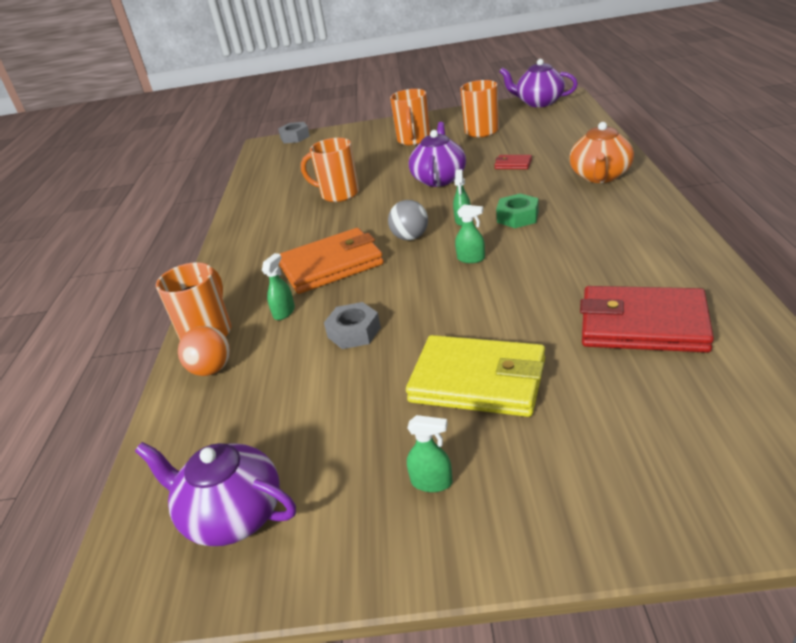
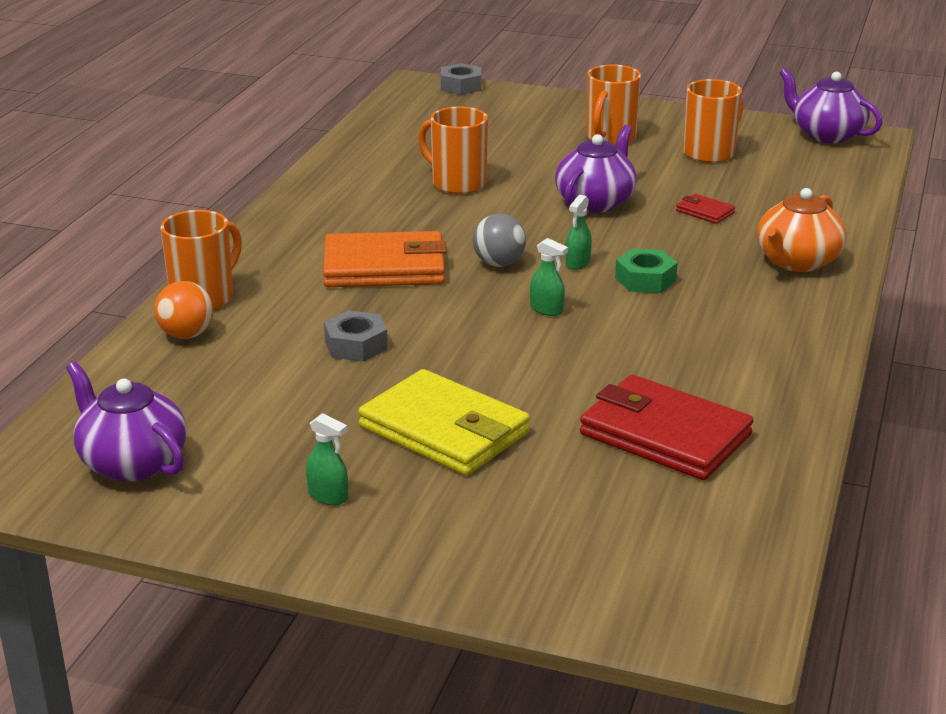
camera: 15 degrees right, 5 degrees down
green spray bottle [262,253,295,320] -> none

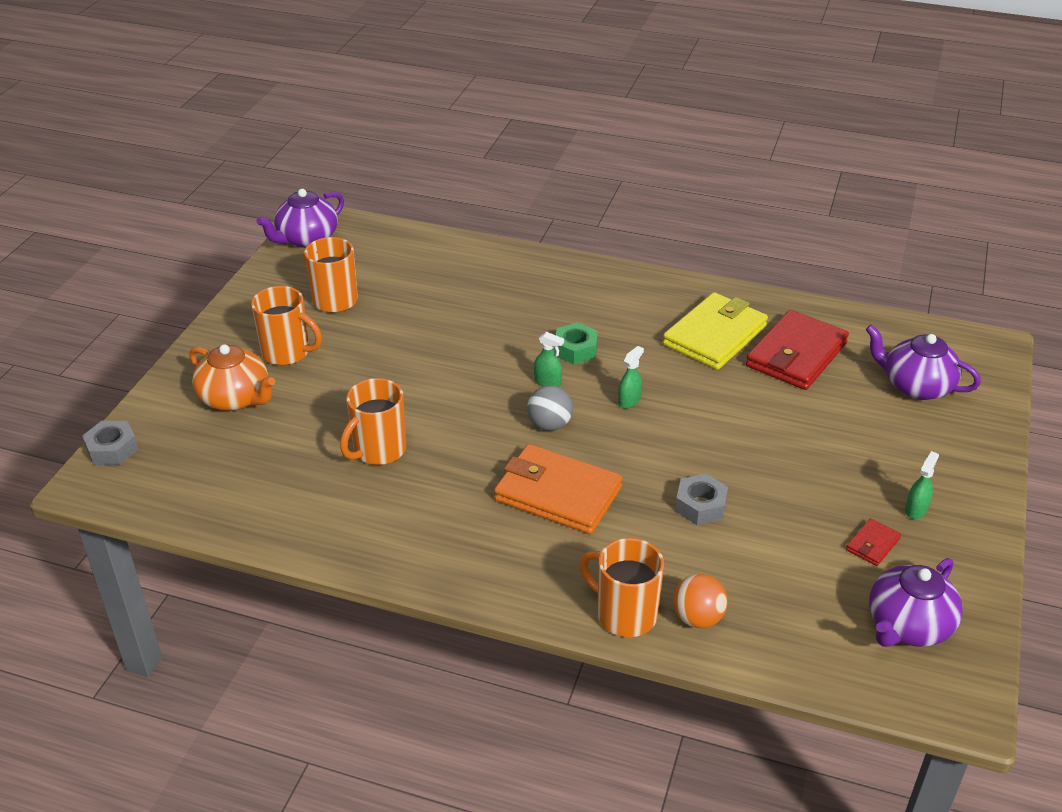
camera: 90 degrees left, 10 degrees up
orange wallet [323,231,447,287] -> orange wallet turned 60 degrees counterclockwise [494,444,623,534]
yellow wallet [358,369,530,475] -> yellow wallet moved to [663,292,768,370]
purple teapot [555,125,637,213] -> purple teapot moved to [865,325,981,400]
red wallet [676,194,735,224] -> red wallet moved to [846,518,901,566]
orange teapot [757,188,847,272] -> orange teapot moved to [190,344,275,411]

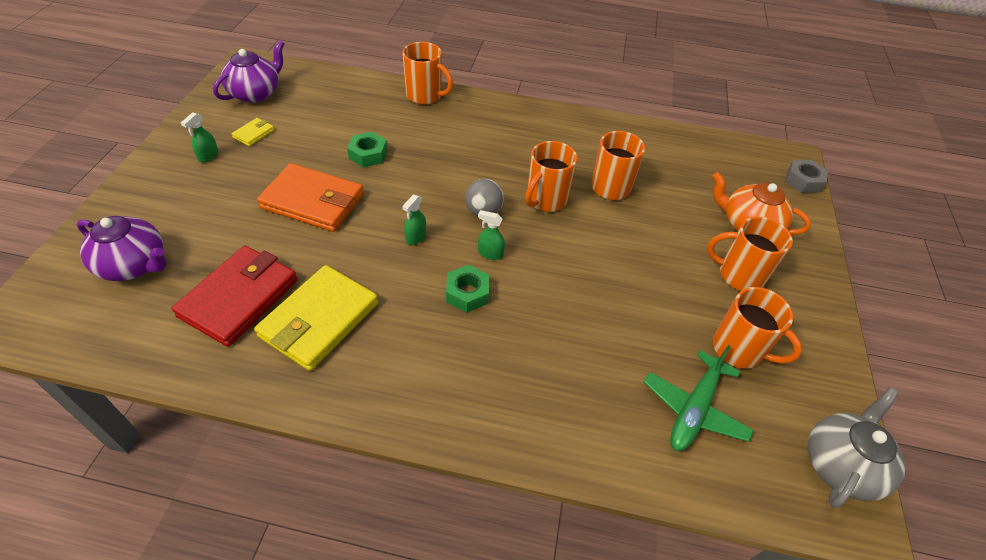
camera: 170 degrees right, 10 degrees up
purple teapot [256,189,344,248] -> grey teapot [808,387,905,508]
orange wallet [494,444,623,534] -> orange wallet moved to [257,163,364,232]
orange ball [673,574,728,628] -> none
grey nut [675,474,728,525] -> green nut [347,132,388,167]
red wallet [846,518,901,566] -> yellow wallet [231,118,274,146]
none -> orange mug [525,141,577,212]
none -> green plane [644,345,754,451]

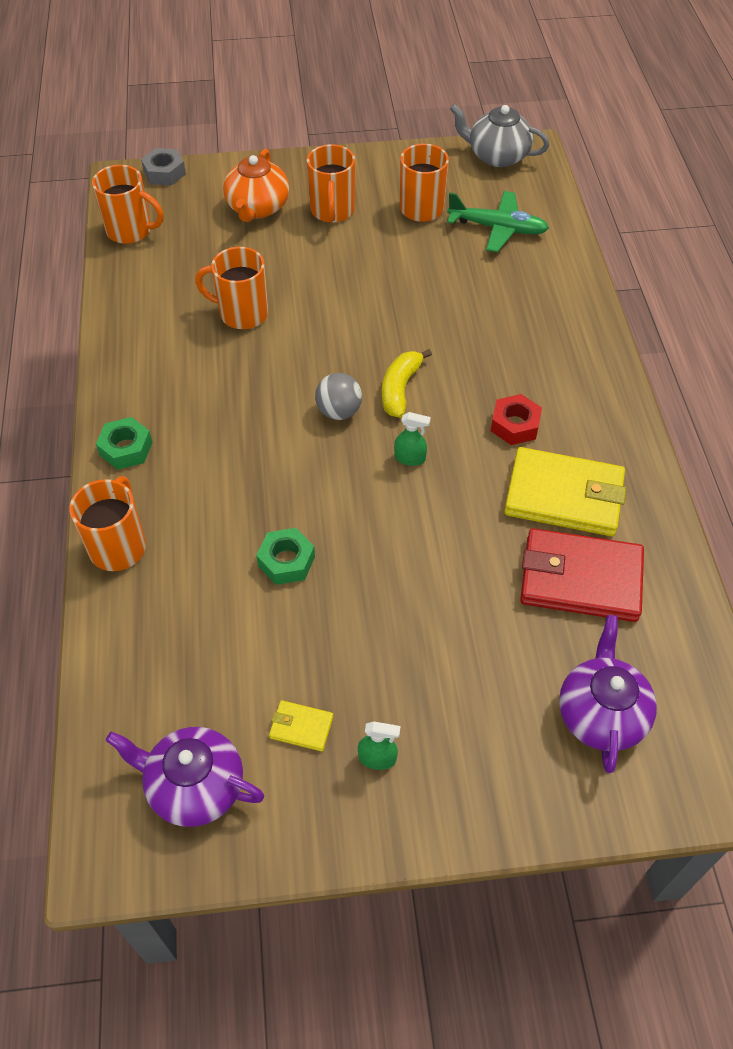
camera: 105 degrees left, 5 degrees up
orange wallet [257,163,364,232] -> none
green nut [446,265,489,313] -> green nut moved to [96,417,153,470]
green spray bottle [478,210,505,260] -> yellow banana [382,349,432,418]
orange mug [525,141,577,212] -> orange mug moved to [92,165,164,244]
none -> red nut [491,394,542,445]

